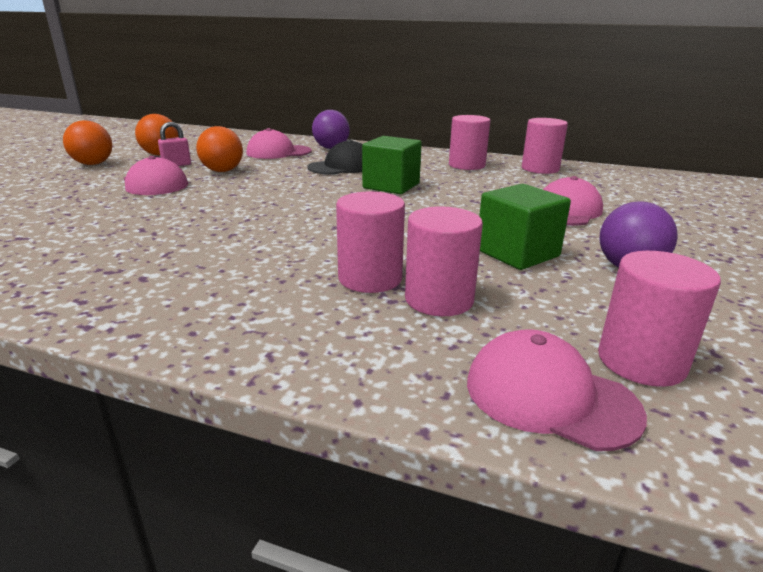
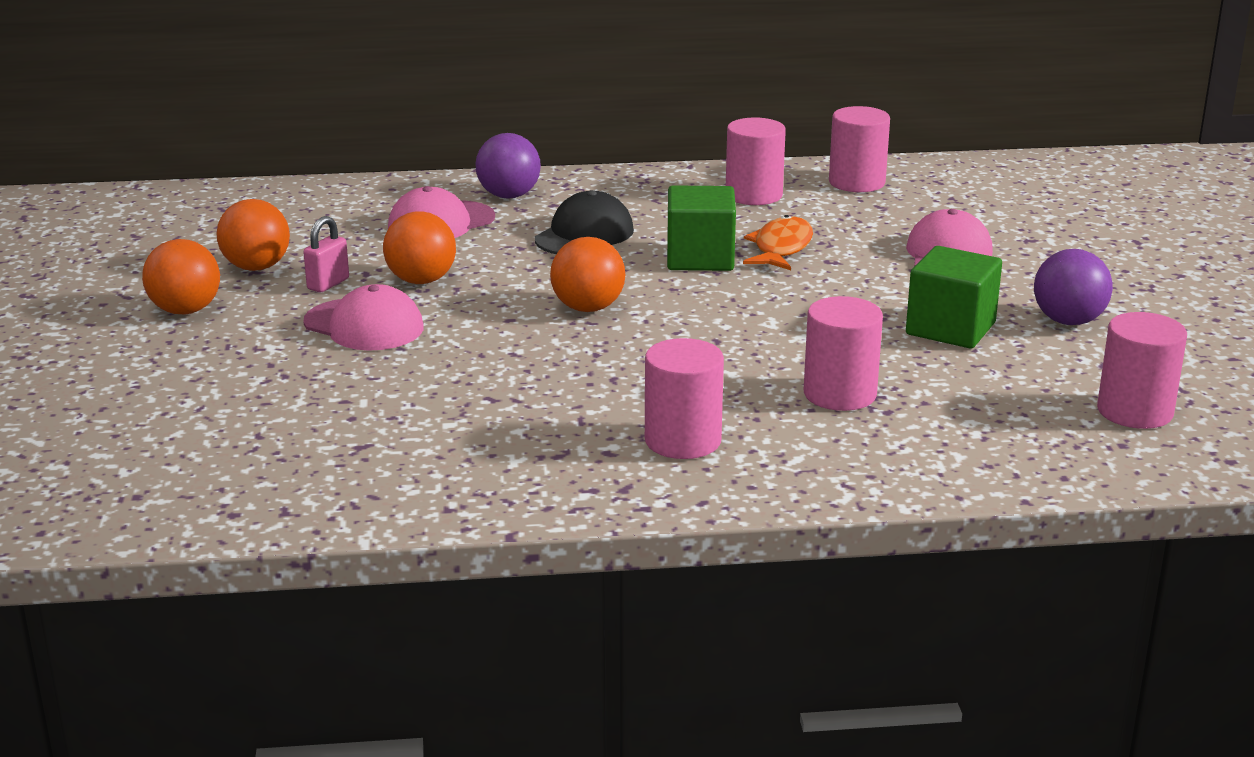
camera: 25 degrees left, 0 degrees up
pink cylinder [405,206,483,316] -> pink cylinder moved to [645,338,724,459]
pink cap [467,329,647,451] -> none
none -> orange ball [550,237,625,312]
none -> orange fish [743,215,813,270]

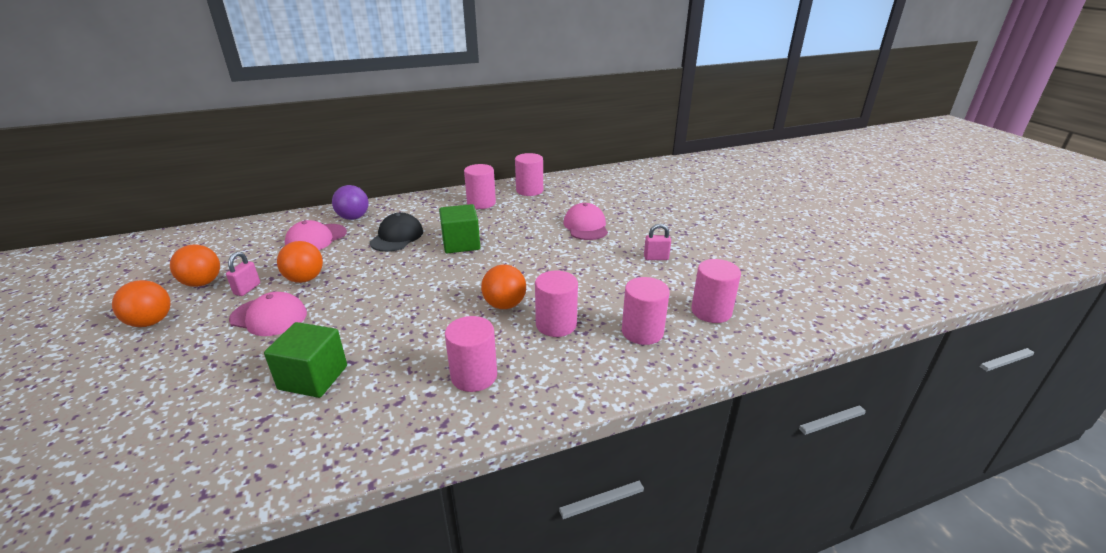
camera: 15 degrees left, 5 degrees up
orange ball [550,237,625,312] -> orange ball moved to [481,265,526,309]
orange fish [743,215,813,270] -> none
green cube [906,246,1002,348] -> green cube moved to [264,322,347,398]
purple ball [1034,249,1113,325] -> pink padlock [644,224,671,260]
none -> pink cylinder [622,277,670,345]

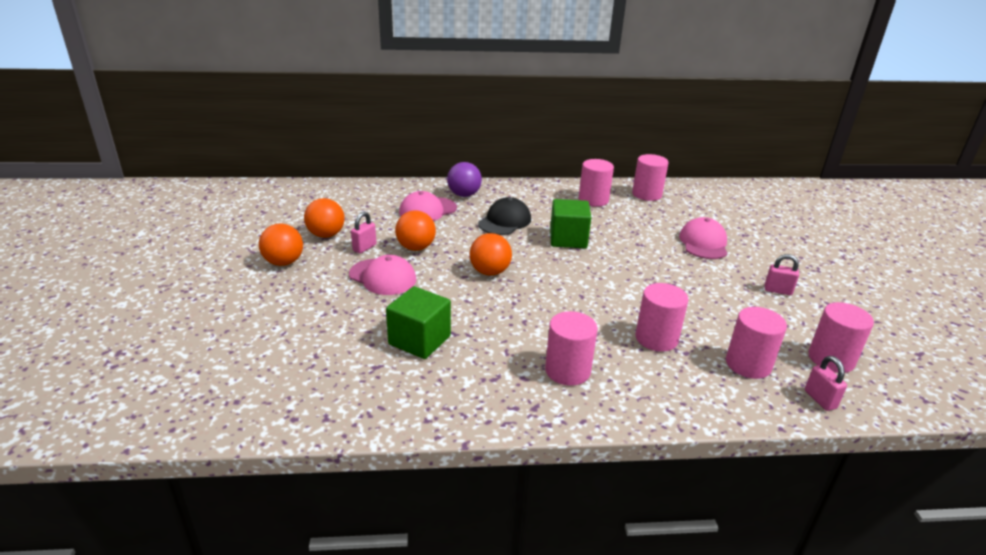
camera: 15 degrees right, 0 degrees up
orange ball [481,265,526,309] -> orange ball moved to [470,233,512,276]
none -> pink padlock [805,356,847,411]

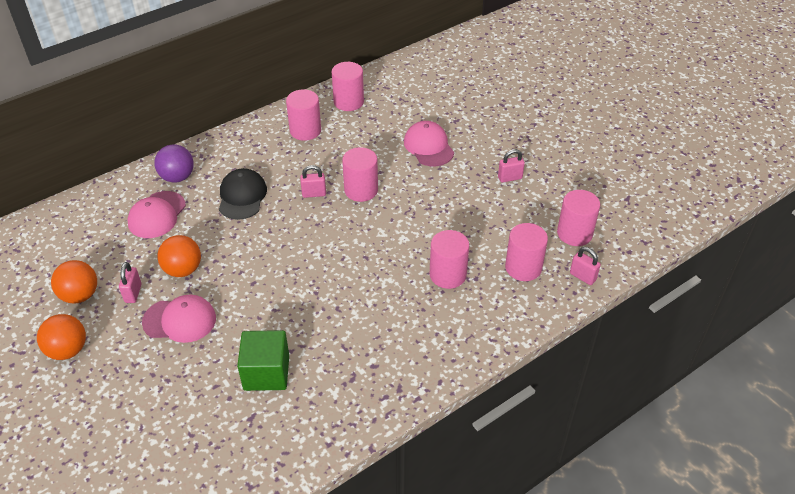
camera: 30 degrees left, 15 degrees up
orange ball [470,233,512,276] -> none
pink cylinder [545,311,598,386] -> pink cylinder moved to [342,147,378,202]
green cube [550,199,591,248] -> pink padlock [300,165,326,198]

